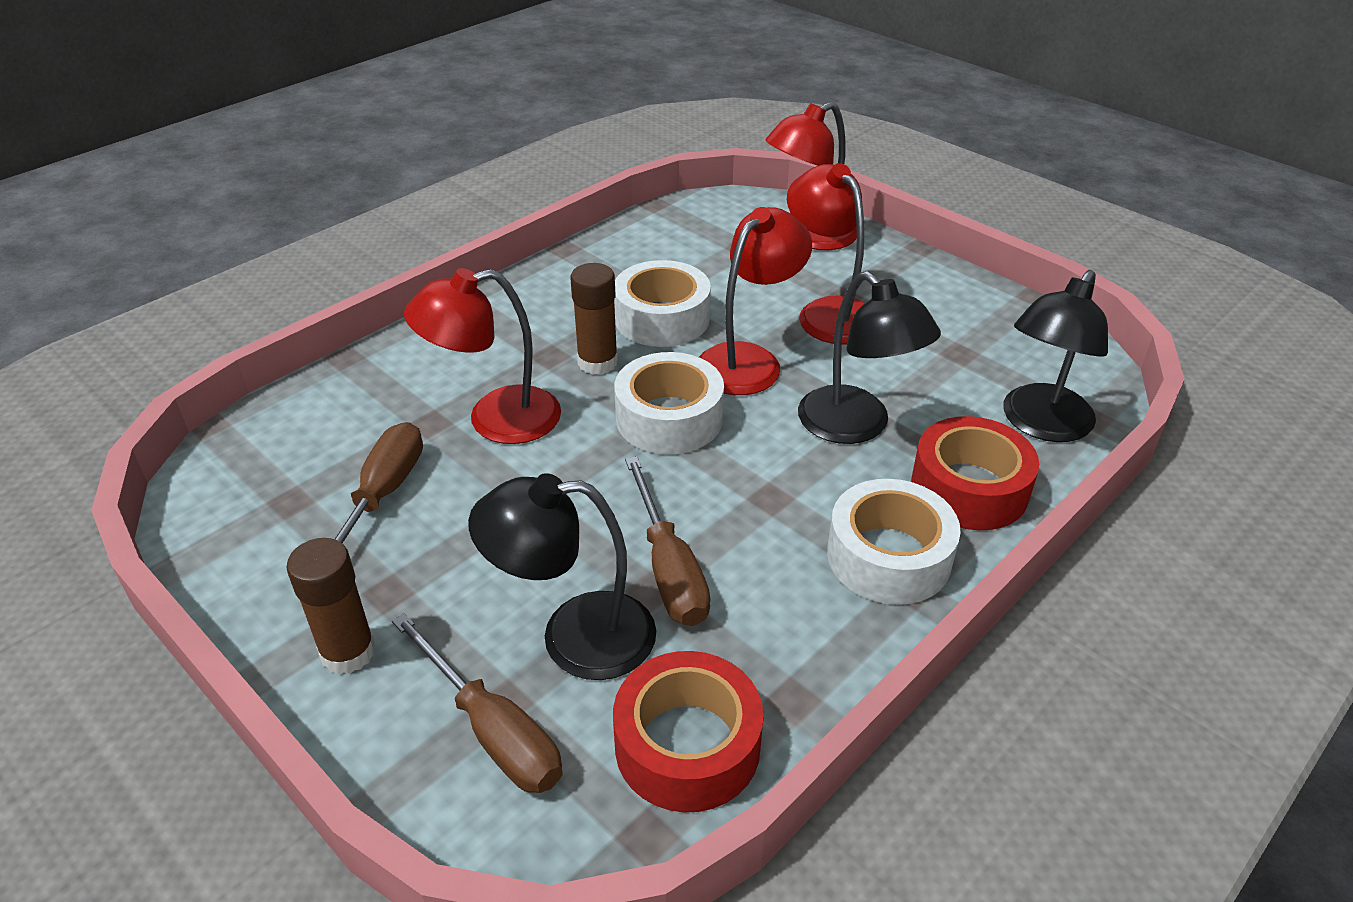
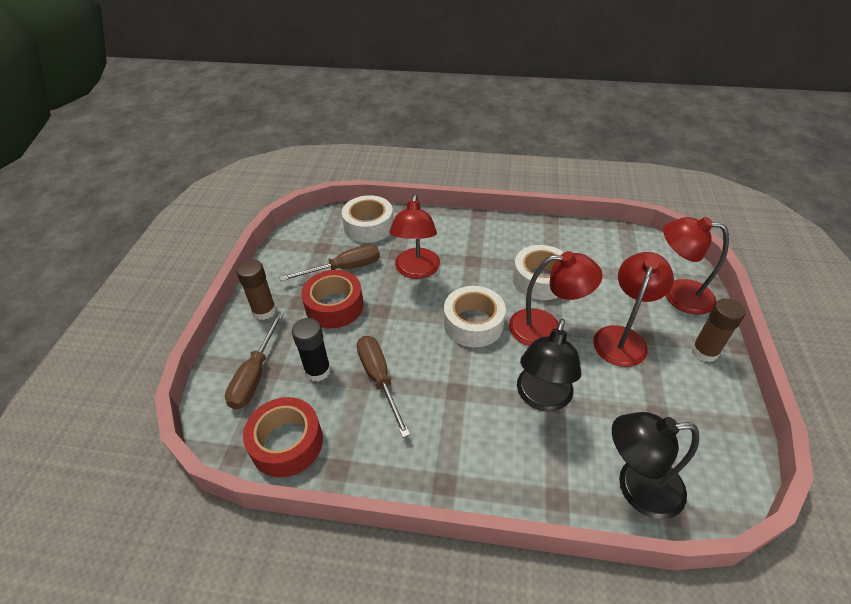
camera: 55 degrees right, 5 degrees up
red lamp [404,268,561,444] -> red lamp turned 120 degrees counterclockwise [389,194,440,279]
black lamp [468,473,656,680] -> black glue stick [292,318,331,382]
brown glue stick [570,263,618,375] -> brown glue stick moved to [691,298,745,362]
brown screwdriver [625,456,711,626] -> brown screwdriver turned 120 degrees clockwise [357,336,410,438]
white tape [827,479,961,605] -> white tape moved to [342,195,393,243]
red tape [911,416,1039,530] -> red tape moved to [301,270,363,329]

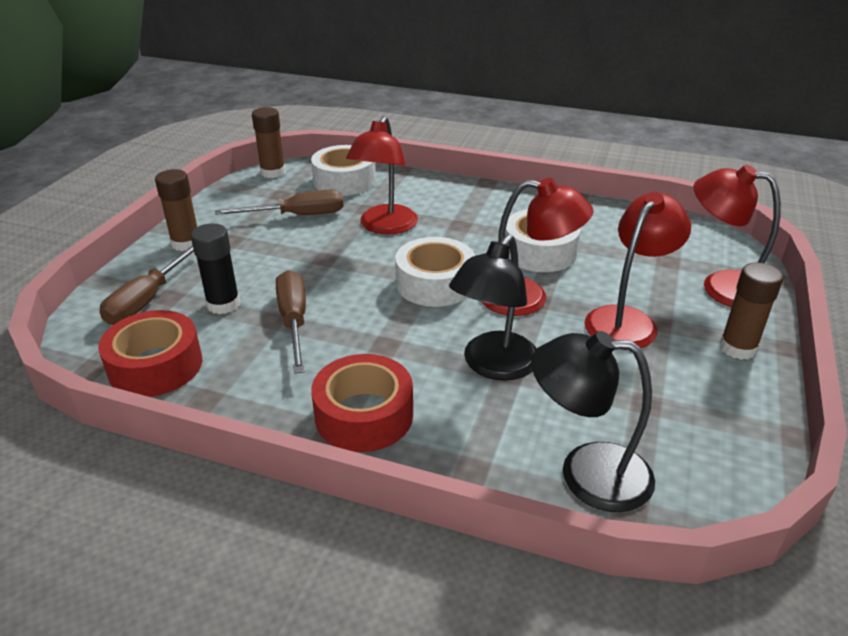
camera: 10 degrees right, 10 degrees down
red tape [301,270,363,329] -> red tape moved to [311,354,413,452]
none -> brown glue stick [252,107,286,178]

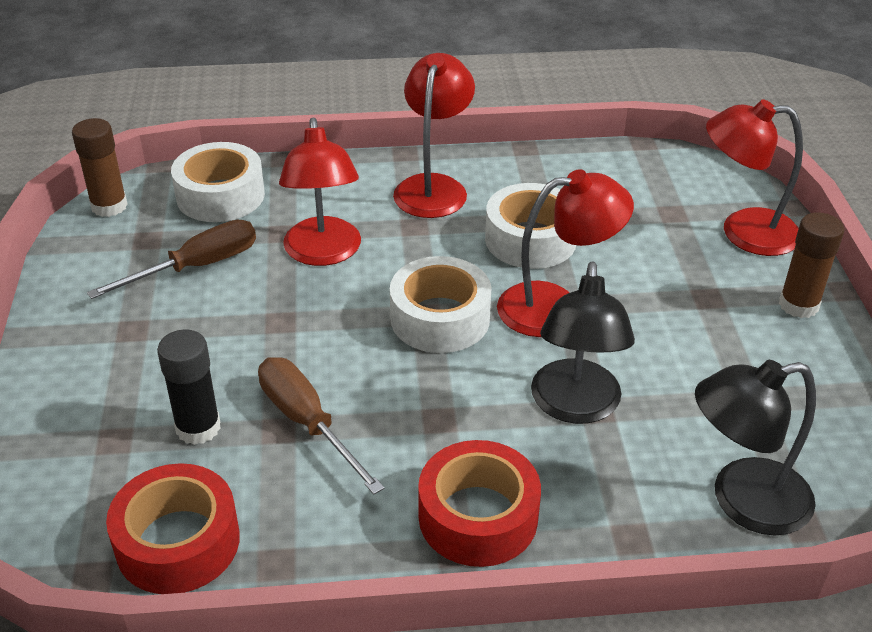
camera: 25 degrees left, 5 degrees up
brown screwdriver [99,245,194,325] -> none
brown glue stick [155,169,197,251] -> none
red lamp [585,192,691,350] -> red lamp moved to [393,53,475,218]

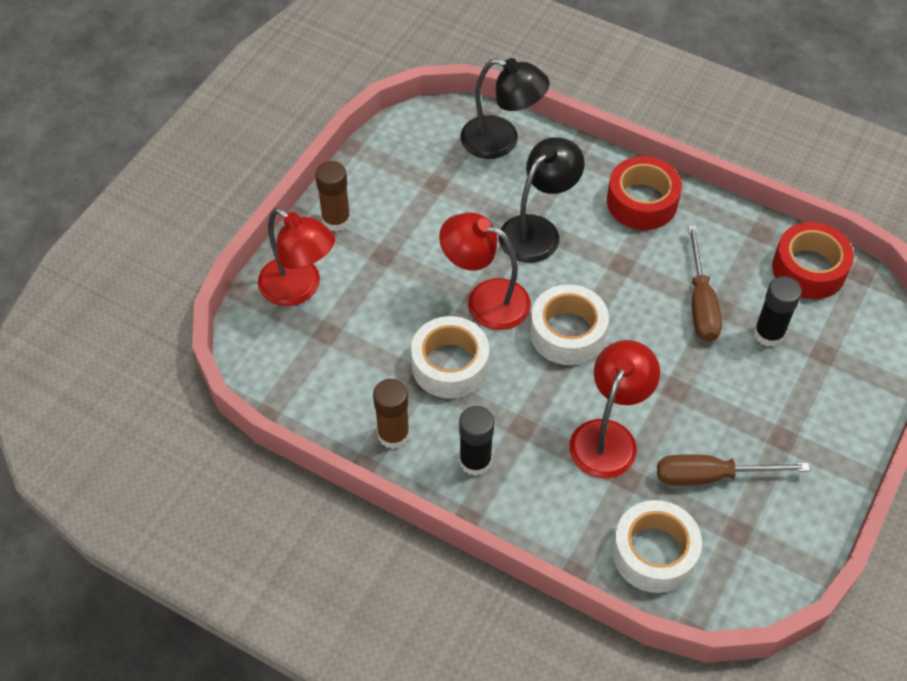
camera: 145 degrees left, 15 degrees up
brown glue stick [72,118,128,217] -> brown glue stick moved to [373,379,410,449]
red lamp [393,53,475,218] -> black glue stick [459,406,494,476]

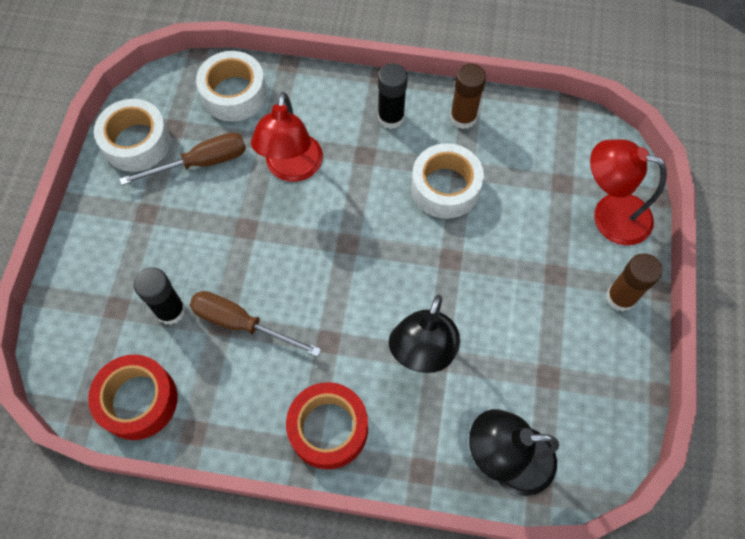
camera: 160 degrees right, 10 degrees up
red lamp [439,212,531,330] -> none
white tape [530,285,609,365] -> white tape moved to [94,99,170,172]
brown screwdriver [688,225,722,342] -> brown screwdriver turned 45 degrees counterclockwise [190,291,321,357]

